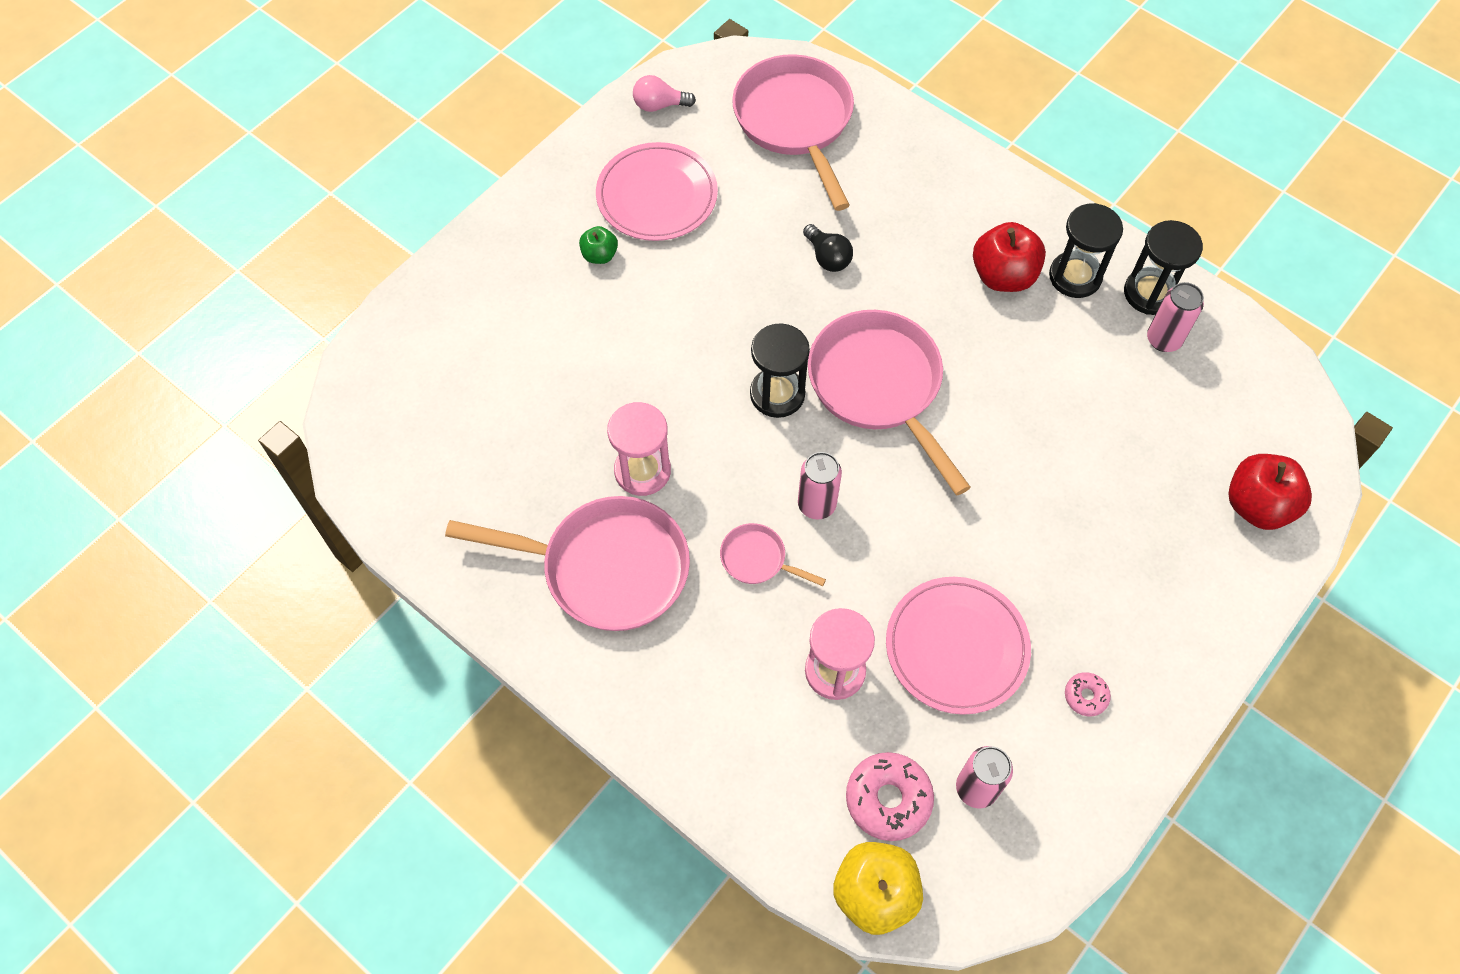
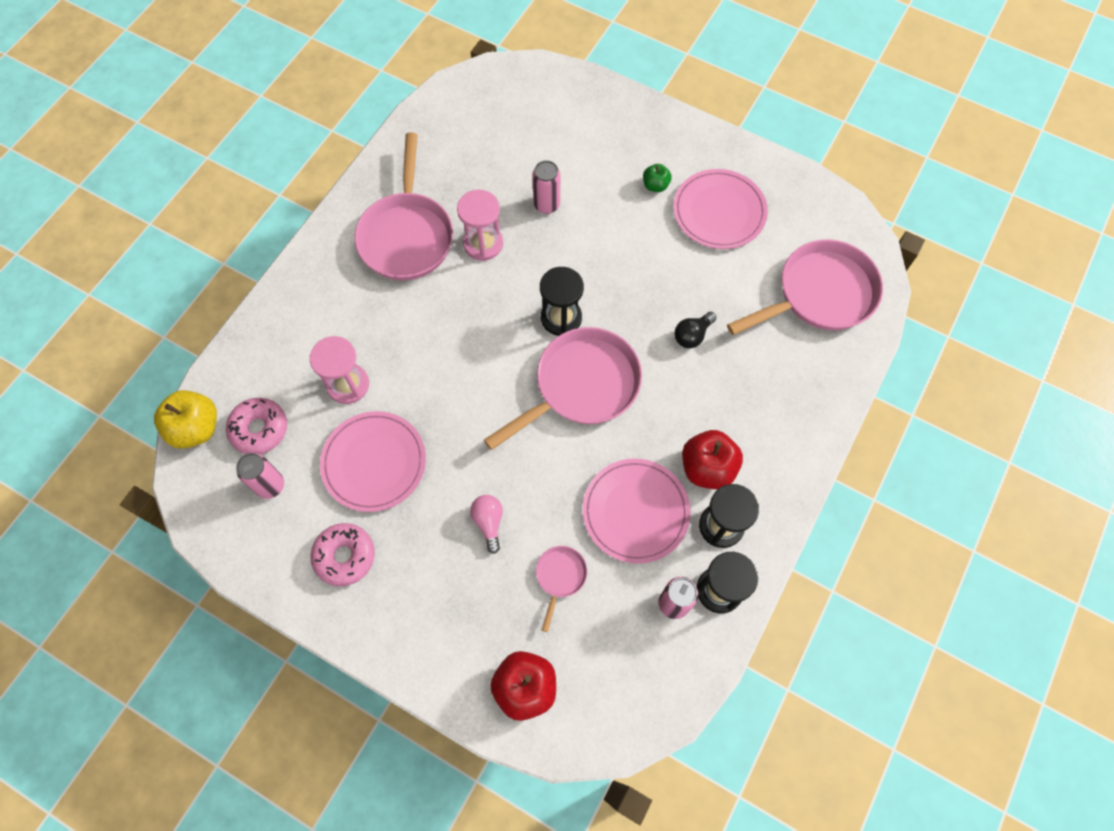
camera: 80 degrees right, 5 degrees up
pink light bulb [633,75,696,112] -> pink light bulb moved to [470,495,503,554]
pink pan [720,523,826,586] -> pink pan moved to [536,546,587,632]
pink can [798,452,842,519] -> pink can moved to [532,160,560,214]
pink donut [1065,672,1111,716] -> pink donut [310,523,375,586], size x1.87
none -> pink plate [583,459,690,564]

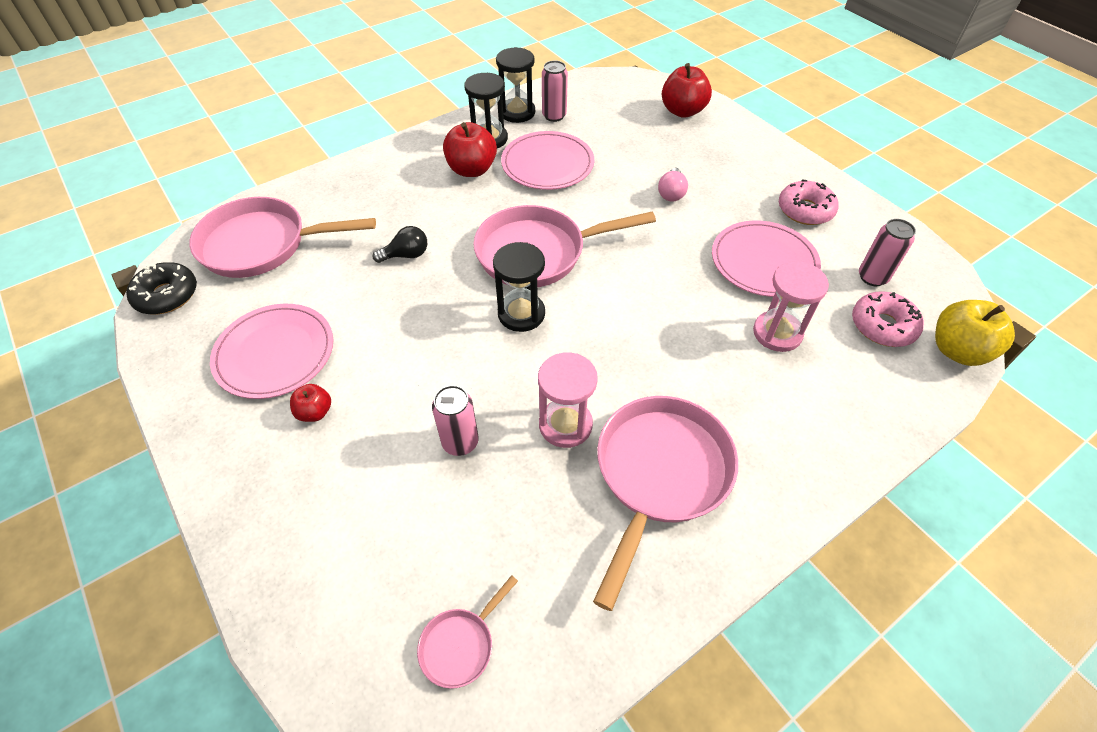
camera: 155 degrees left, 15 degrees down
pink pan [536,546,587,632] -> pink pan moved to [417,575,518,689]
green apple [643,164,672,192] -> red apple [290,384,331,422]
none -> black donut [126,262,197,314]

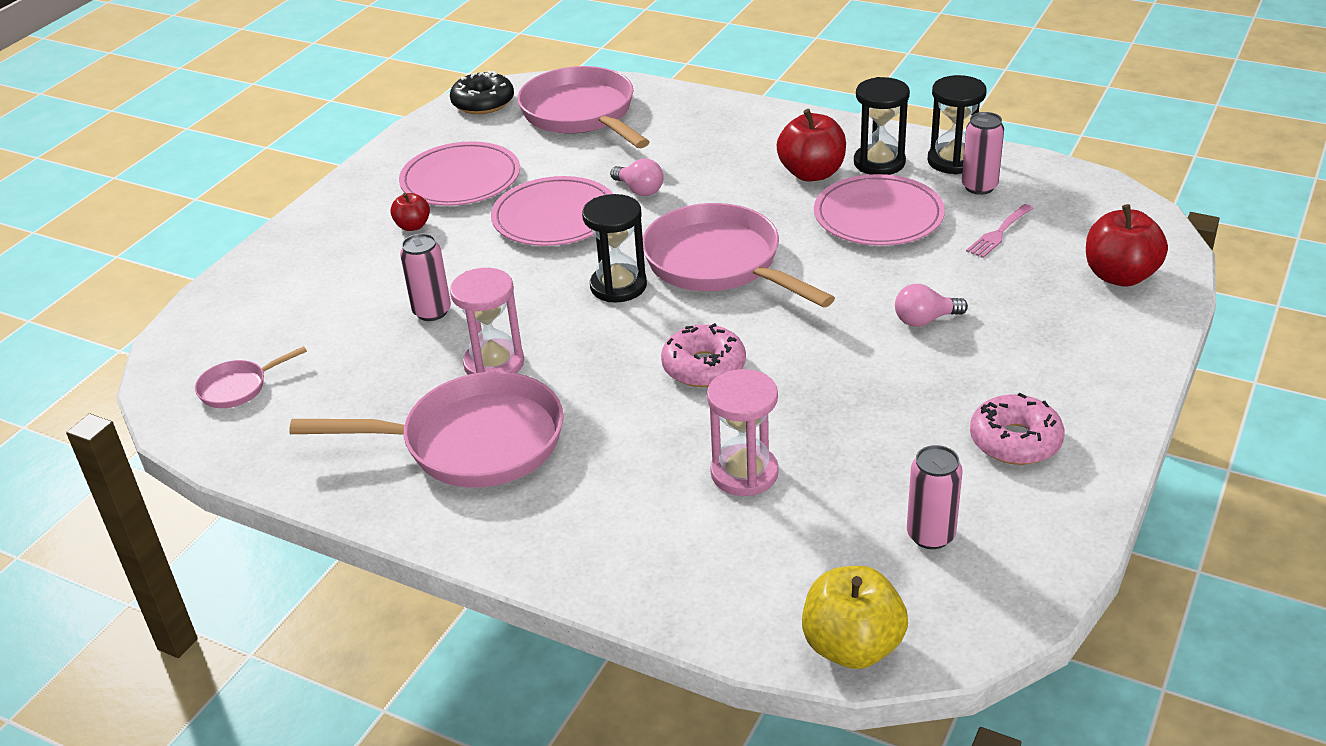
camera: 65 degrees right, 15 degrees down
black light bulb [373,226,427,263] -> pink light bulb [610,158,664,196]
pink pan [417,575,518,689] -> pink pan turned 45 degrees counterclockwise [195,346,307,408]
pink plate [712,220,821,297] -> pink plate moved to [491,176,613,246]
pink donut [852,291,924,347] -> pink donut moved to [661,323,746,387]
none -> pink fork [966,204,1033,258]

